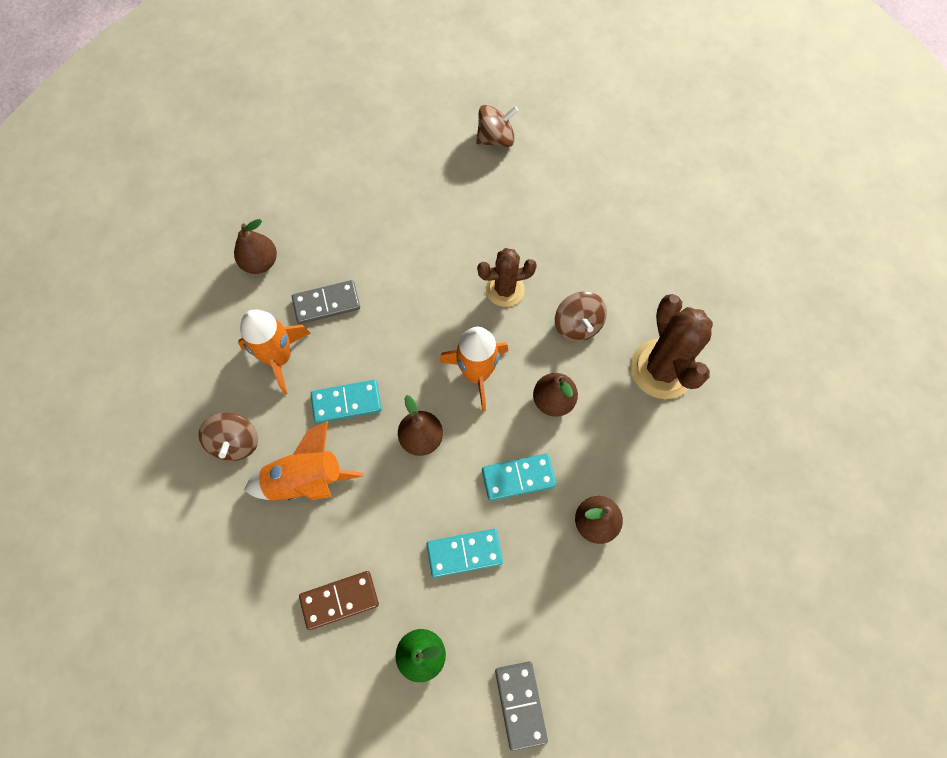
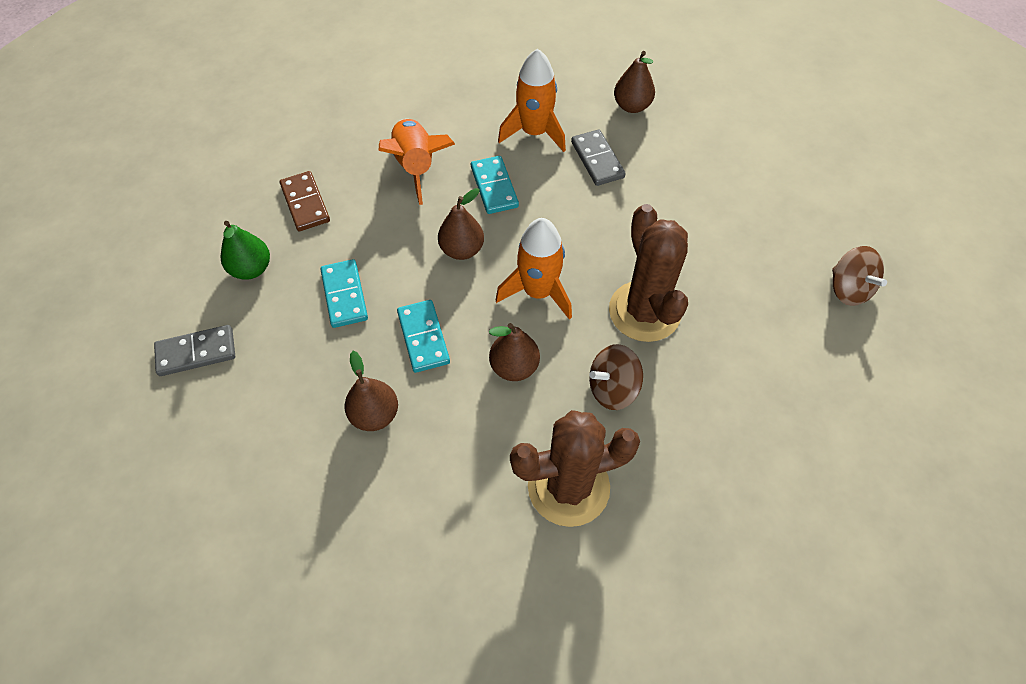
camera: 85 degrees right, 10 degrees down
brown spinning top [198,413,258,461] -> none
brown cactus [477,248,537,307] -> brown cactus [609,204,688,342], size x1.60

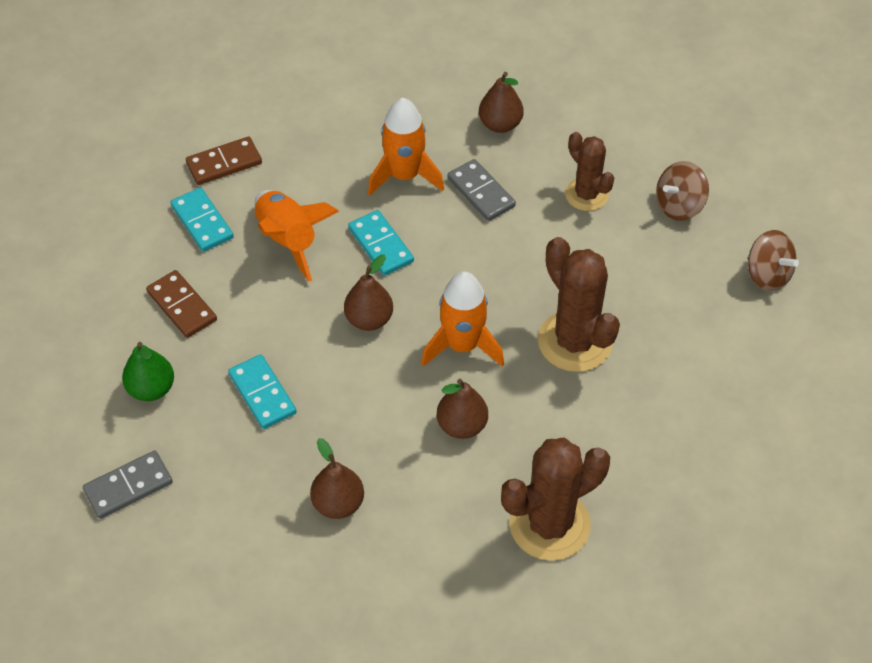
camera: 15 degrees left, 5 degrees down
turquoise domino [397,300,450,373] -> turquoise domino moved to [171,187,234,252]
brown spinning top [589,344,643,410] -> brown spinning top moved to [656,161,709,221]
none -> brown domino [186,136,262,185]
none -> brown cactus [565,132,614,211]

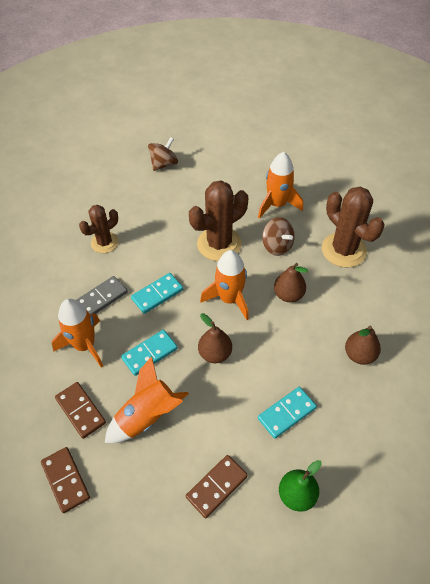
camera: 95 degrees left, 0 degrees up
grey domino [83,451,173,519] -> none
turquoise domino [171,187,234,252] -> turquoise domino moved to [131,273,183,314]
brown pear [479,72,523,133] -> none
brown spinning top [656,161,709,221] -> brown spinning top moved to [262,217,295,256]
none -> brown domino [55,382,106,439]
none -> orange rocket [258,152,303,219]

